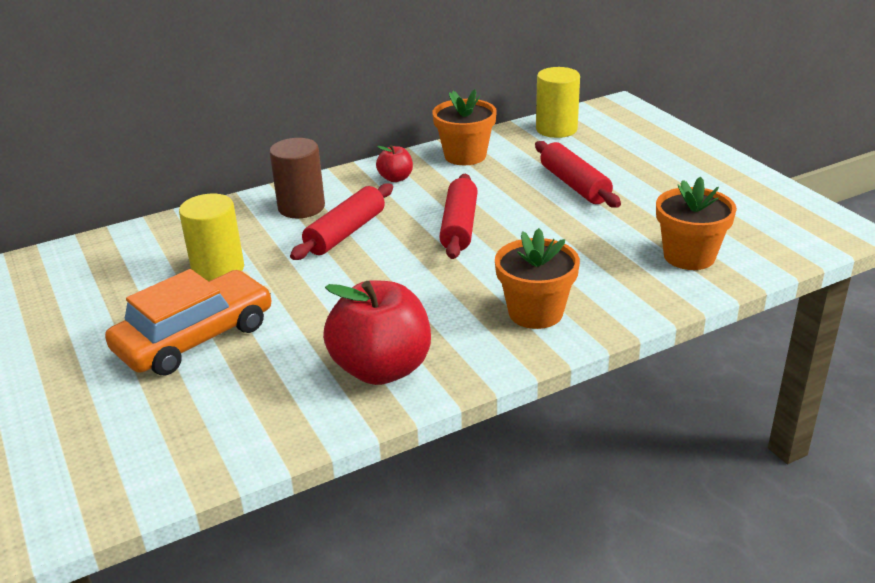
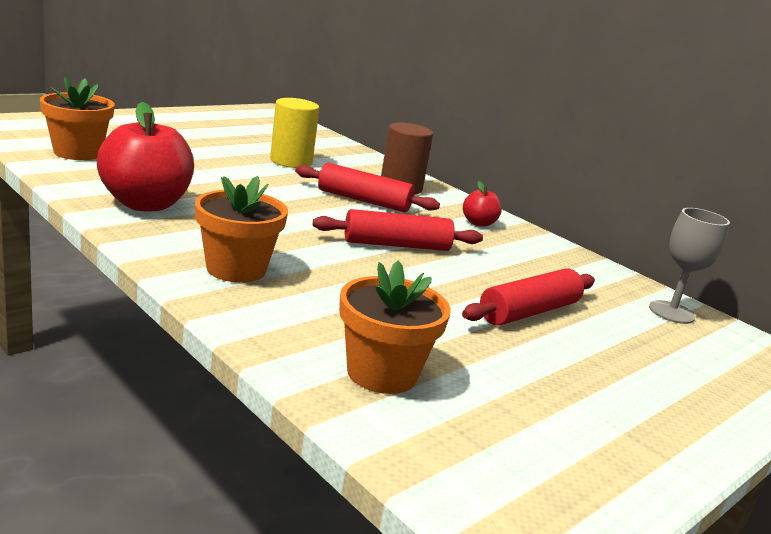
camera: 70 degrees right, 10 degrees down
orange car [105,269,272,376] -> none
orange flower pot [433,89,497,165] -> orange flower pot moved to [40,77,115,160]
yellow cylinder [536,67,580,138] -> grey goblet [649,208,730,324]

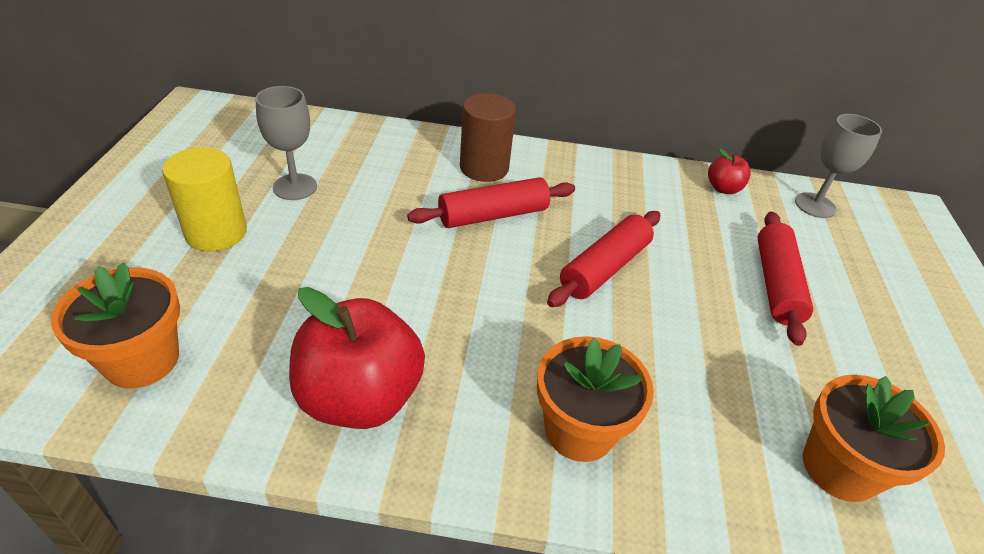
camera: 40 degrees left, 20 degrees up
yellow cylinder [270,98,319,168] -> yellow cylinder moved to [162,147,247,252]
red apple [463,181,502,227] -> red apple moved to [708,149,751,194]
none -> grey goblet [256,86,317,200]

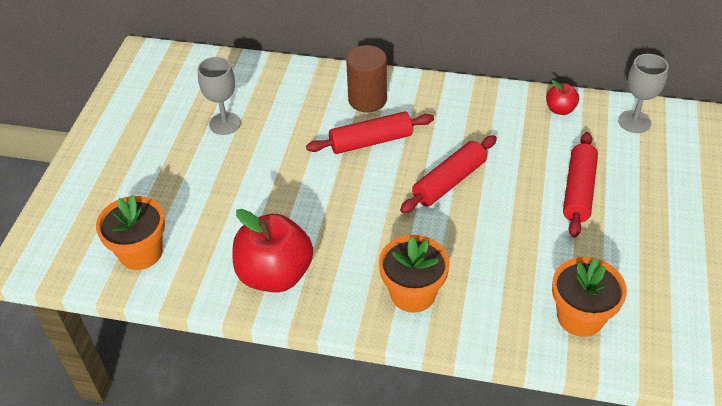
camera: 10 degrees right, 5 degrees up
yellow cylinder [162,147,247,252] -> none

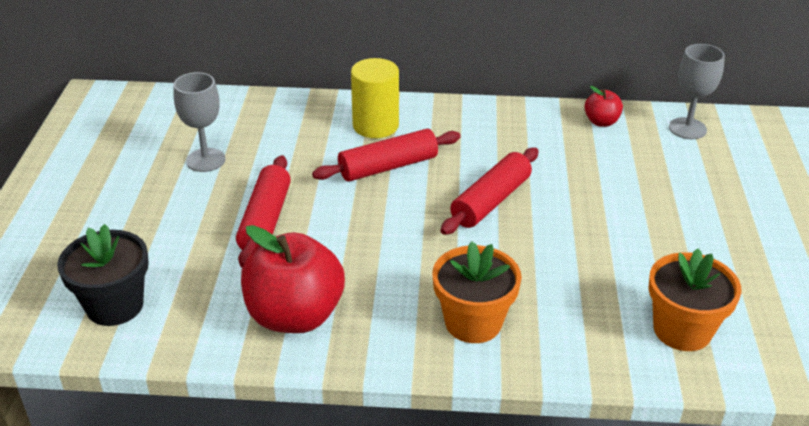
camera: 10 degrees left, 10 degrees down
orange flower pot [96,195,165,270] -> black flower pot [57,224,149,326]
brown cylinder [346,45,387,112] -> yellow cylinder [351,58,399,138]
red rolling pin [563,132,598,238] -> red rolling pin moved to [236,155,291,268]

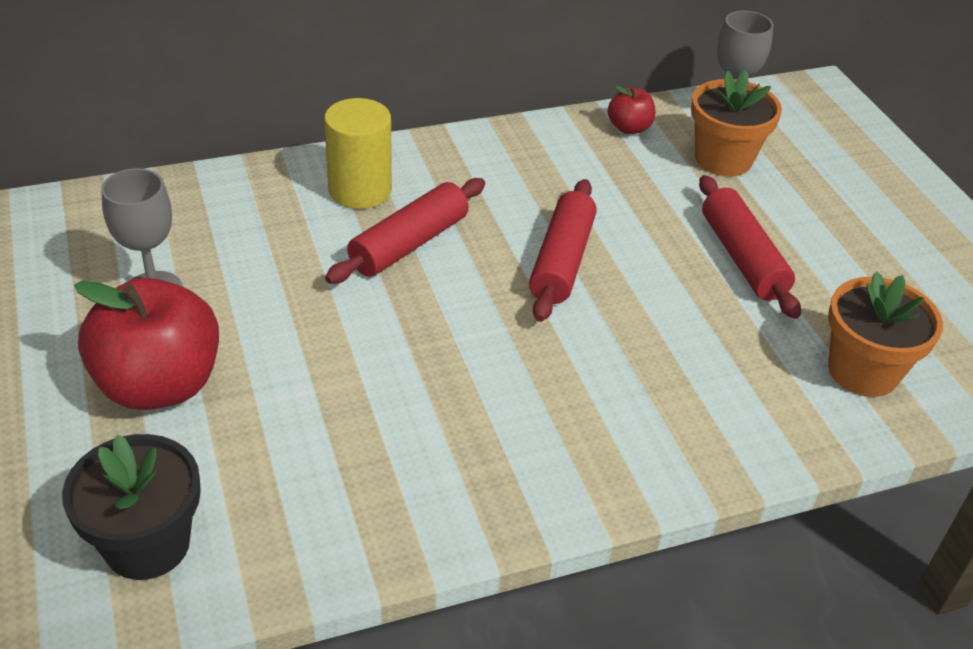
camera: 25 degrees left, 5 degrees up
red rolling pin [236,155,291,268] -> red rolling pin moved to [699,175,801,319]
red apple [241,225,345,333] -> red apple moved to [74,278,219,410]
orange flower pot [432,242,522,343] -> orange flower pot moved to [691,70,782,177]

